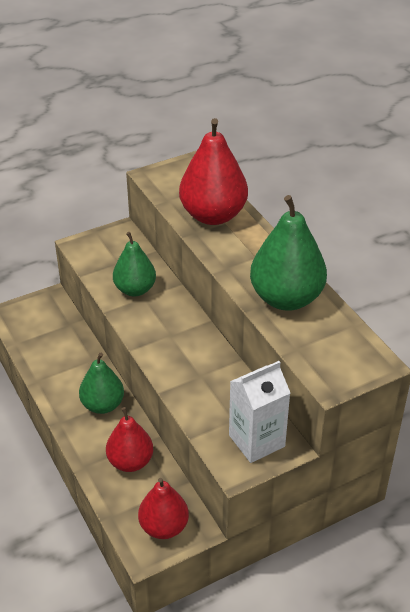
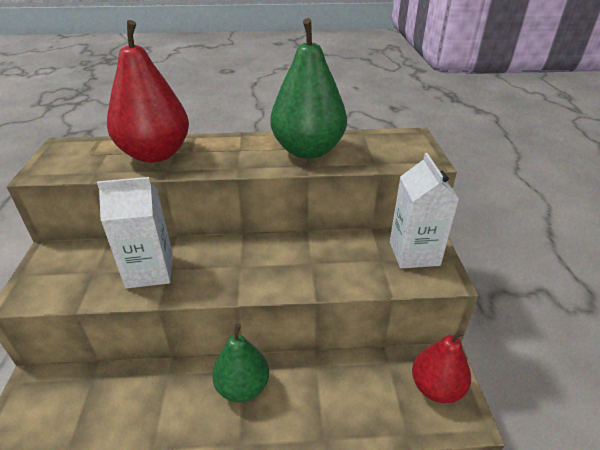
camera: 65 degrees left, 5 degrees down
red pear [106,407,153,472] -> none
green pear [113,232,156,296] -> white carton [97,177,173,289]

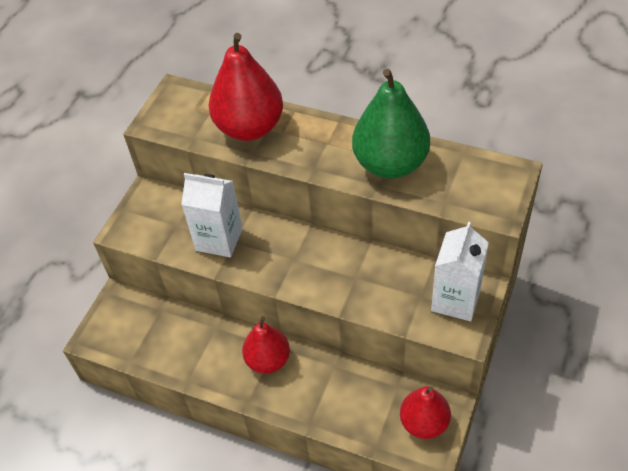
camera: 30 degrees right, 15 degrees up
green pear [212,324,269,402] -> red pear [242,316,290,374]

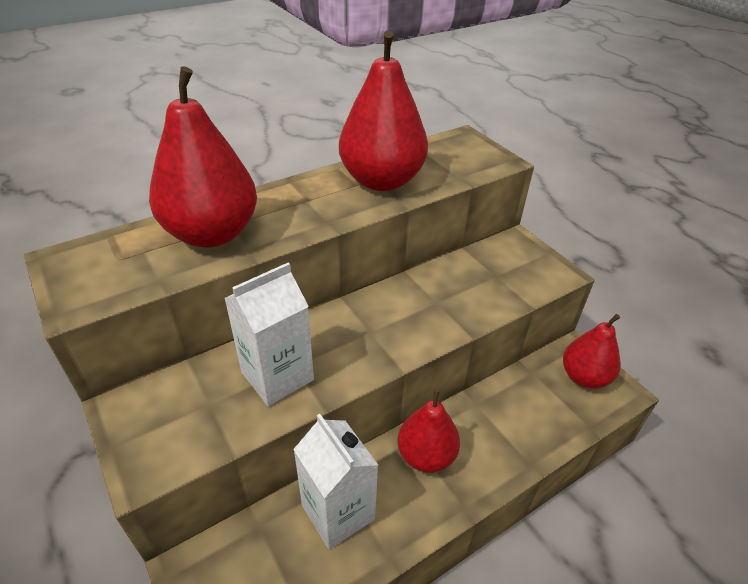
camera: 60 degrees left, 10 degrees down
green pear [352,69,430,179] -> red pear [339,30,428,191]
white carton [431,221,489,321] -> white carton moved to [293,414,378,549]

